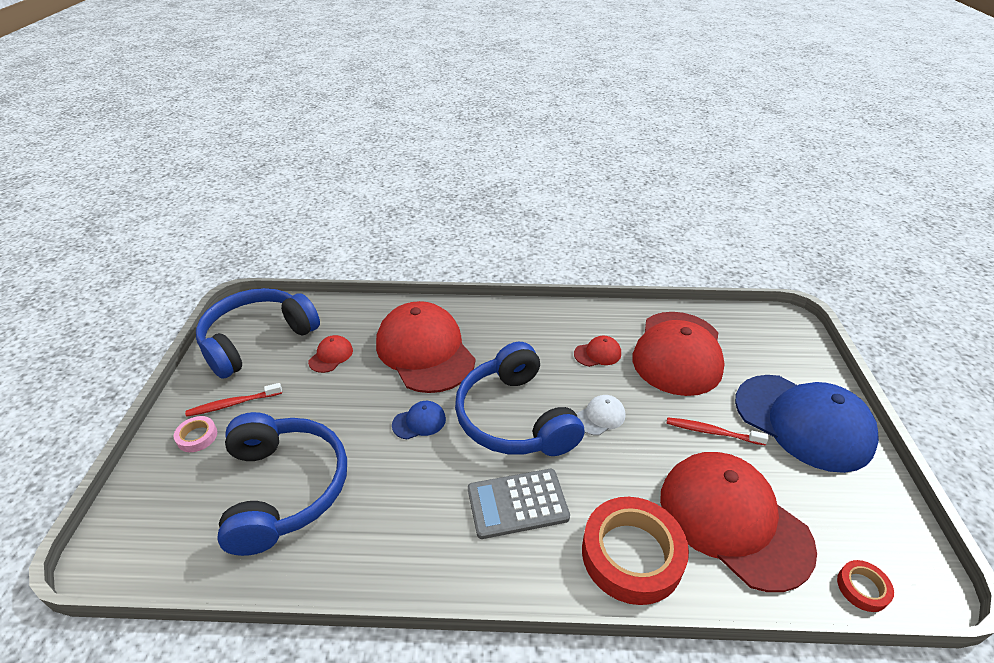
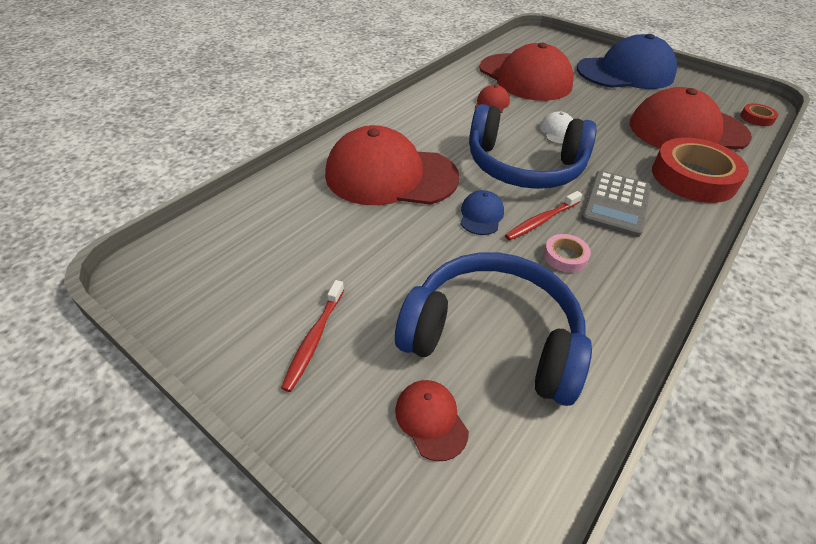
camera: 55 degrees left, 5 degrees up
pink tape [174,416,217,452] -> pink tape moved to [544,234,591,273]
blue headphones [196,288,320,379] -> none
red cap [308,335,353,373] -> red cap moved to [395,380,469,461]
red toothbrush [667,417,769,445] -> red toothbrush moved to [505,191,582,240]

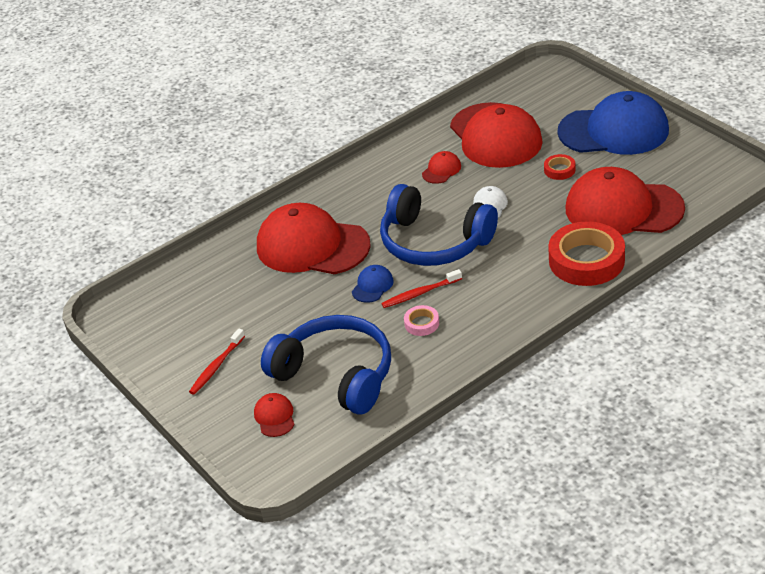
camera: 20 degrees right, 5 degrees down
grey calculator [581,171,651,237] -> none
red tape [740,103,778,126] -> red tape moved to [544,154,576,180]

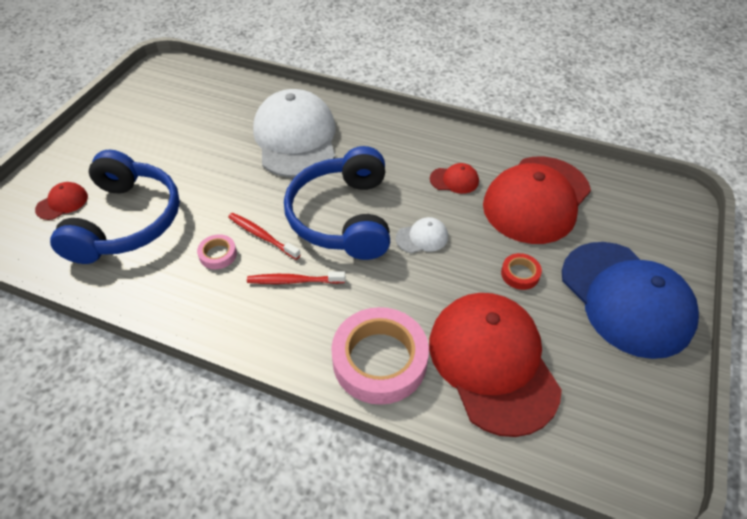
camera: 55 degrees right, 10 degrees up
red toothbrush [189,328,245,395] -> red toothbrush moved to [247,271,345,284]
red cap [257,203,371,274] -> white cap [253,89,335,177]
blue cap [352,265,394,303] -> none
red tape [548,221,625,286] -> pink tape [331,307,429,405]

